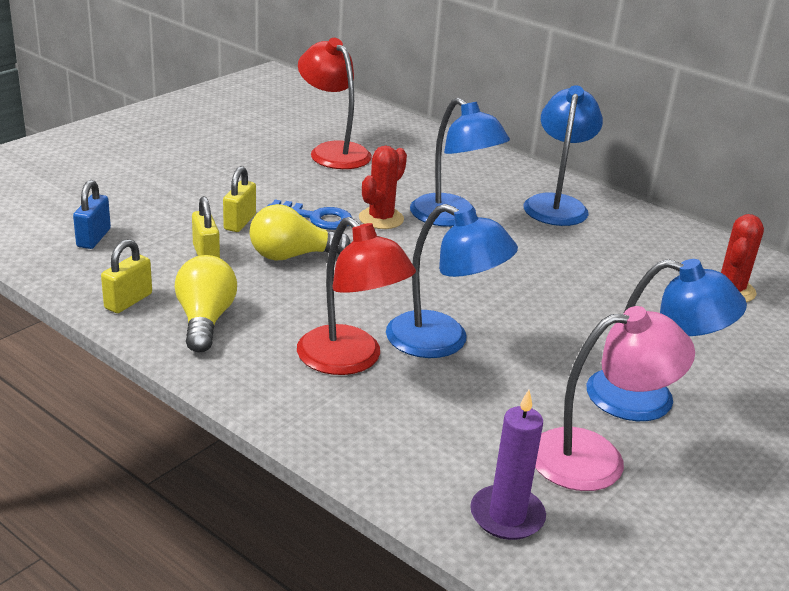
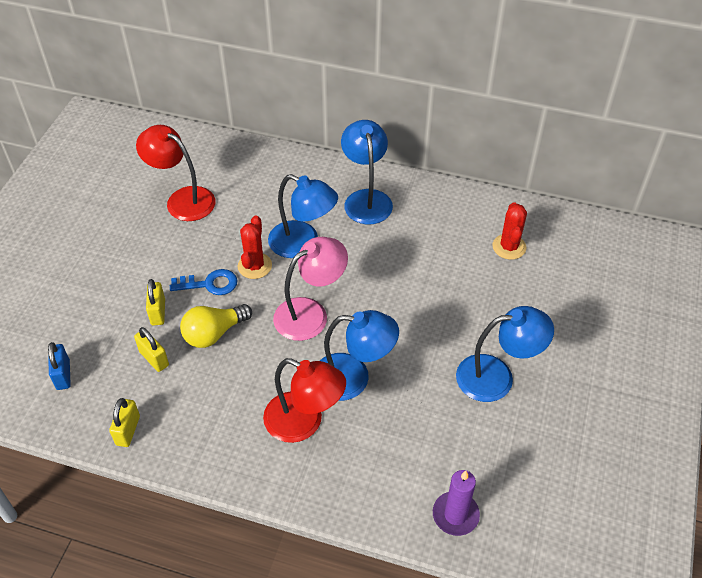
camera: 20 degrees left, 20 degrees up
yellow light bulb [175,255,237,352] -> none
pink lamp [535,306,695,491] -> pink lamp moved to [273,237,348,341]

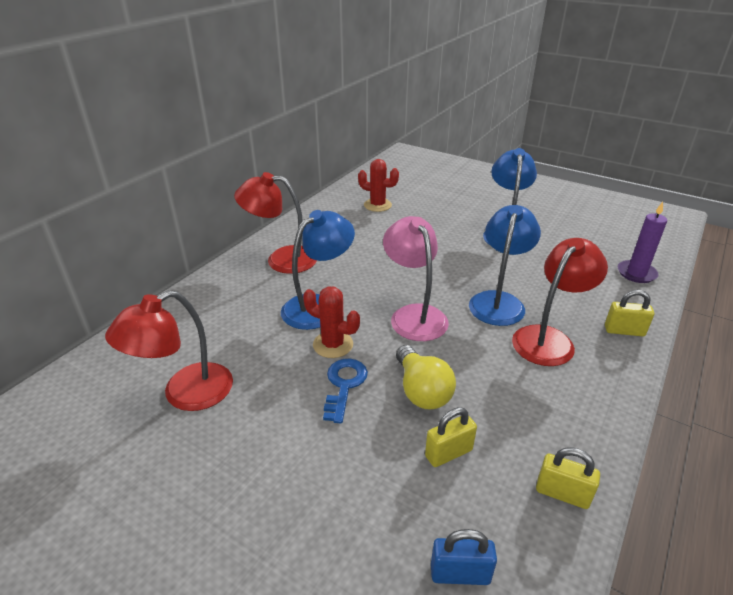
camera: 75 degrees left, 15 degrees down
yellow padlock [146,279,165,326] -> yellow padlock moved to [605,290,654,336]
blue lamp [341,120,393,224] -> red lamp [234,172,317,274]

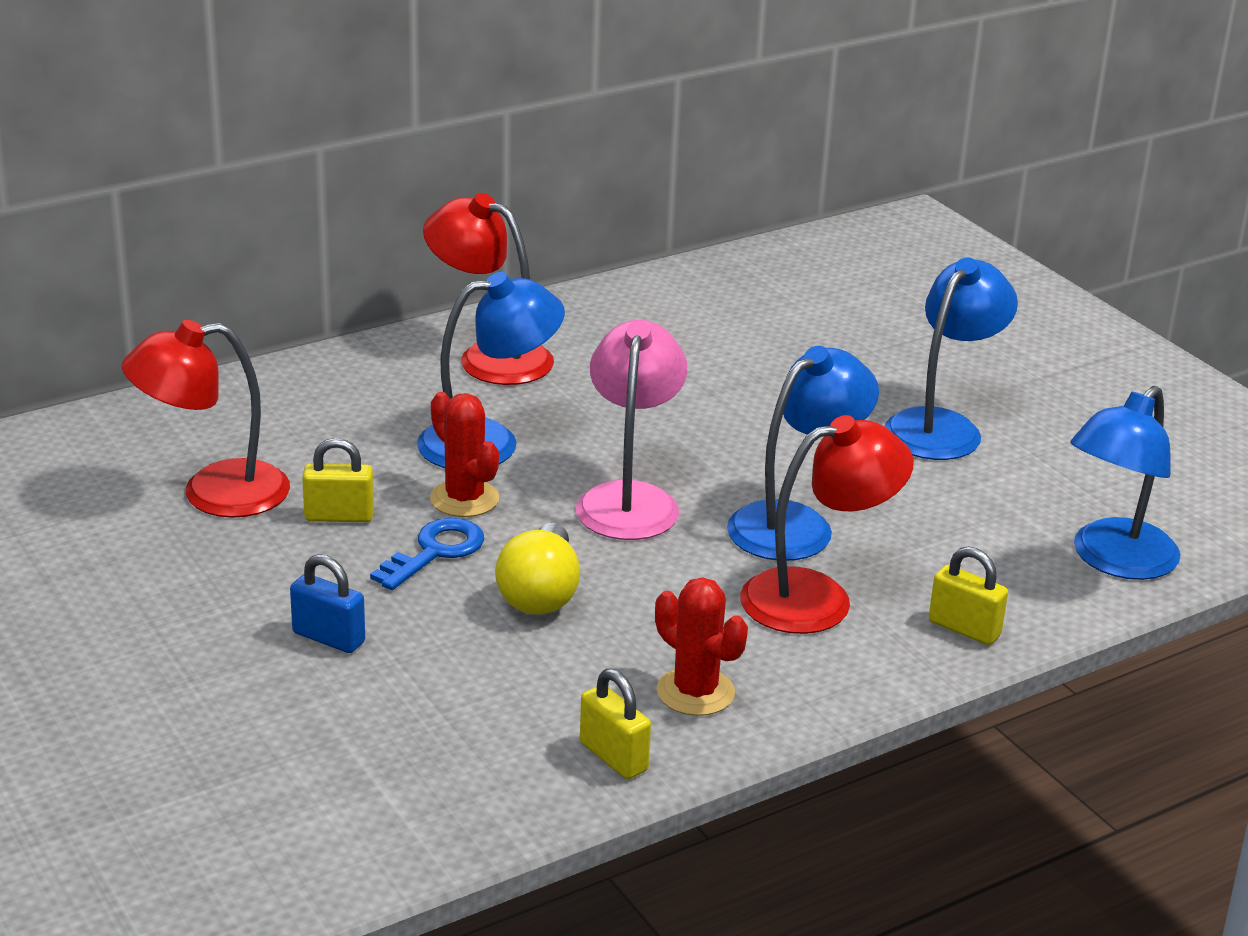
camera: 25 degrees right, 5 degrees down
red cactus [358,159,399,212] -> red cactus moved to [655,577,748,716]
yellow padlock [425,407,477,467] -> yellow padlock moved to [302,438,374,522]
blue padlock [431,529,497,585] -> blue padlock moved to [290,554,365,653]
purple candle [618,202,667,283] -> blue lamp [1070,386,1181,580]

